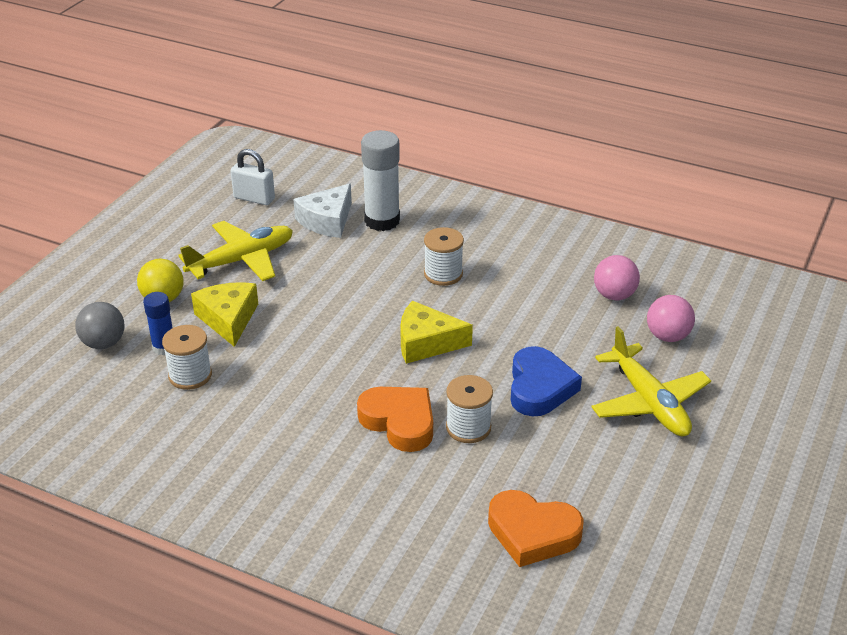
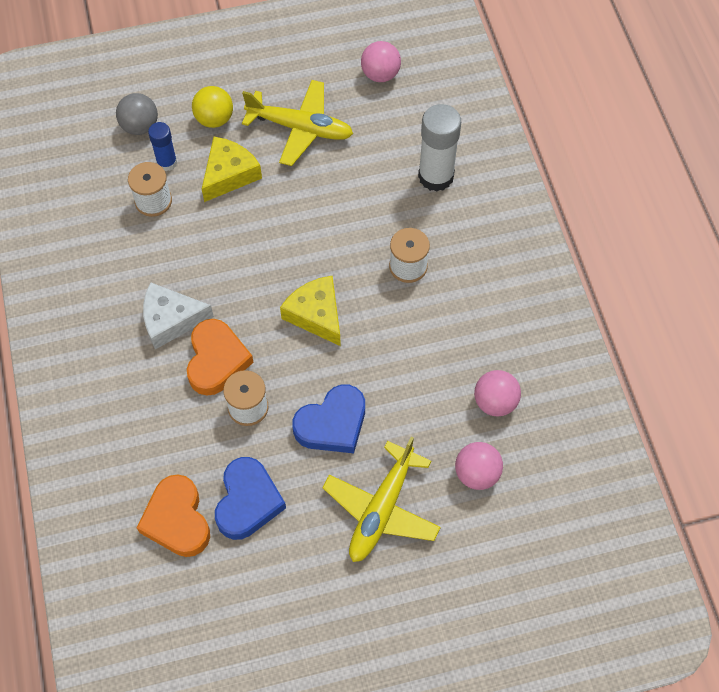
camera: 50 degrees right, 25 degrees up
white padlock [230,149,275,205] -> pink ball [361,41,401,82]
white cheese [293,183,352,238] -> white cheese moved to [143,282,214,349]
none -> blue heart [215,457,286,540]

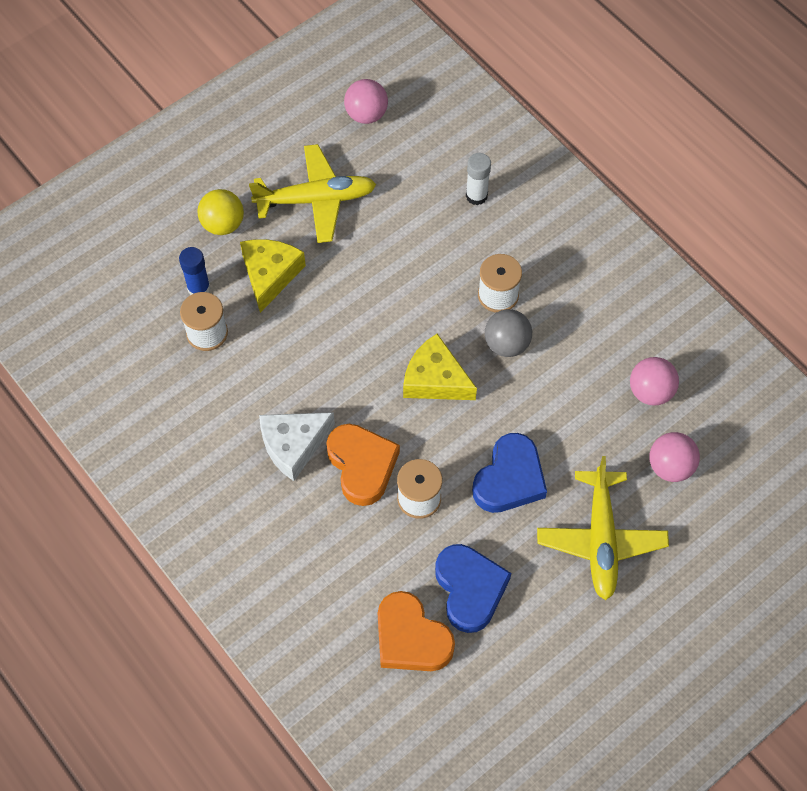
camera: 25 degrees left, 0 degrees up
grey ball [116,93,158,135] -> grey ball moved to [485,309,532,357]
white glue stick [418,104,461,192] -> white glue stick [466,153,491,205], size x0.58

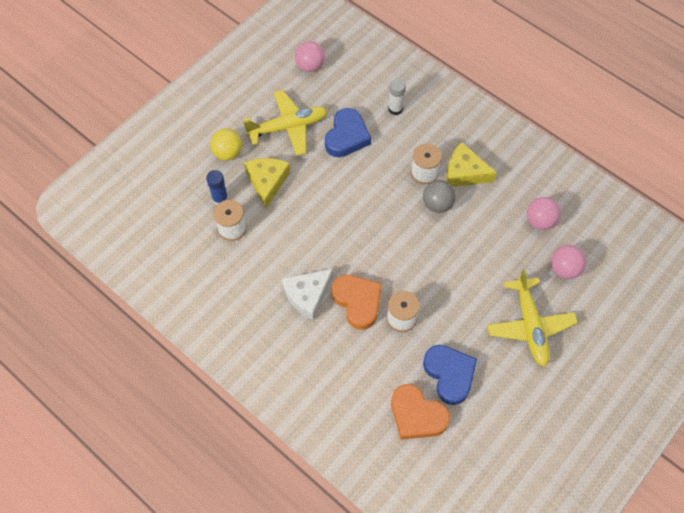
camera: 10 degrees left, 0 degrees up
yellow cheese [403,334,477,400] -> yellow cheese moved to [446,143,497,187]
blue heart [472,433,547,513] -> blue heart moved to [325,108,371,157]

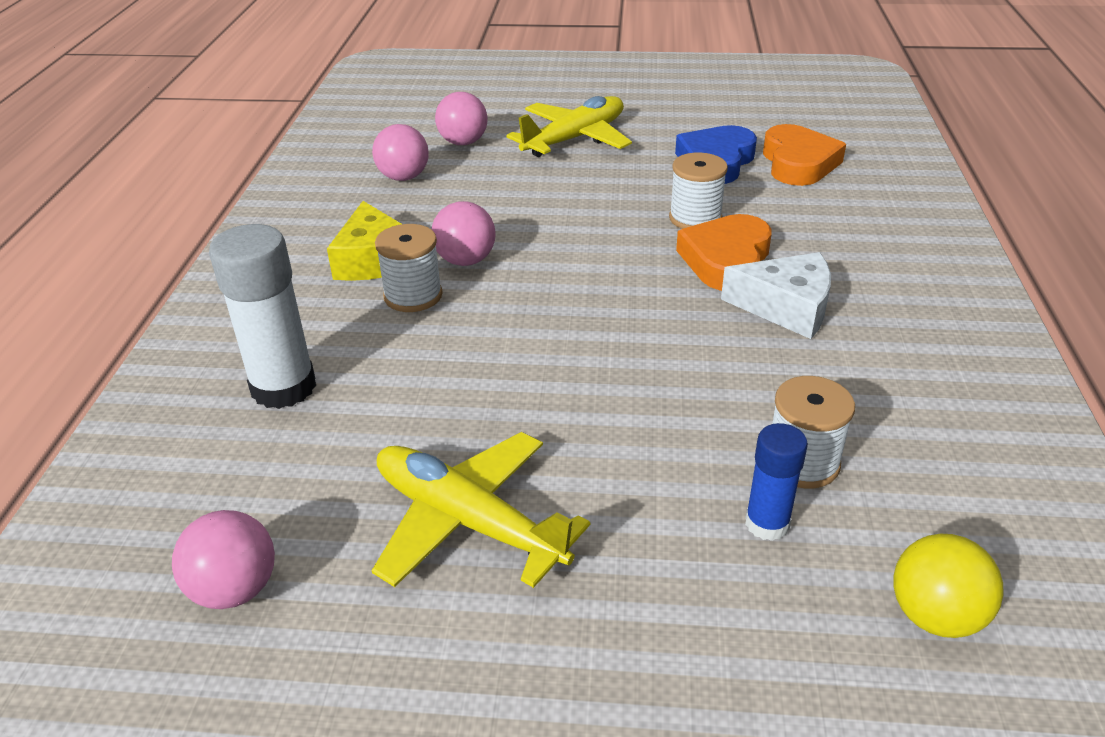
camera: 125 degrees left, 25 degrees down
yellow ball [210,129,242,160] -> yellow ball moved to [893,534,1004,638]
yellow cheese [244,158,290,208] -> none
blue heart [325,108,371,157] -> none
white glue stick [388,78,406,115] -> white glue stick [209,224,316,409], size x1.73
grey ball [423,180,456,213] -> pink ball [432,201,496,266]

